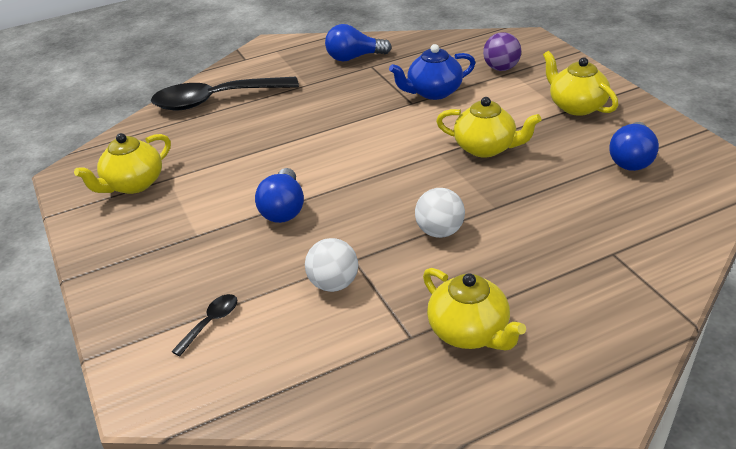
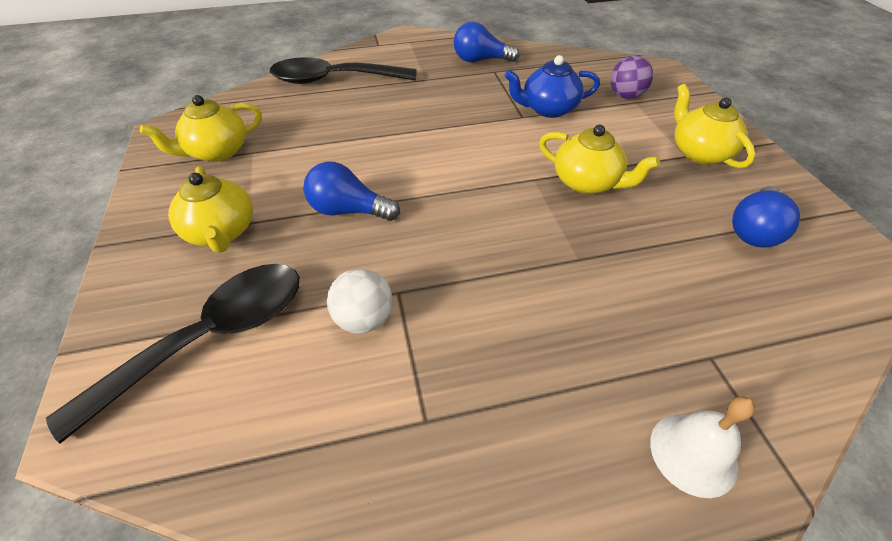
camera: 10 degrees right, 10 degrees up
black spoon [171,294,237,356] -> black spoon [46,264,300,444], size x2.42
blue light bulb [255,168,304,223] -> blue light bulb turned 90 degrees clockwise [304,162,400,221]
white ball [415,188,465,238] -> none
yellow teapot [423,268,526,350] -> yellow teapot moved to [168,166,253,253]
none -> white bell [650,396,756,498]

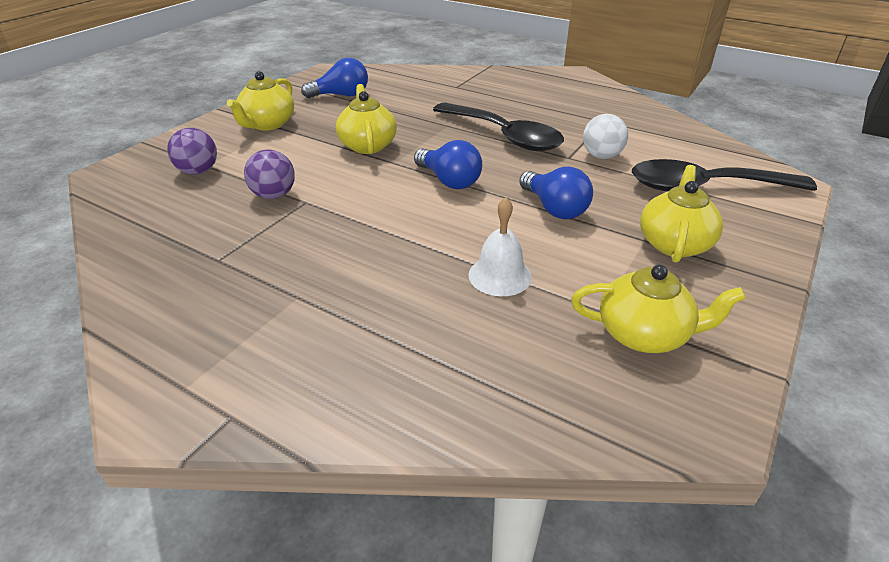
camera: 135 degrees left, 10 degrees down
black spoon [270,57,417,84] -> black spoon moved to [433,103,564,151]
blue light bulb [454,22,520,62] -> blue light bulb moved to [414,140,482,189]
blue teapot [505,55,600,118] -> purple ball [244,150,295,199]
white bell [650,396,756,498] -> white bell moved to [468,197,532,296]

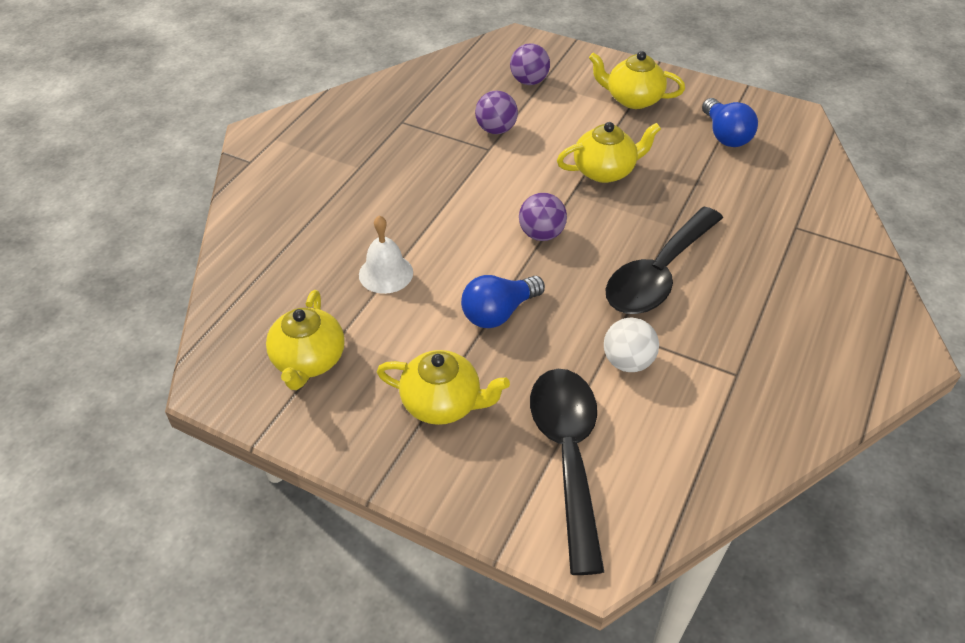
camera: 85 degrees right, 10 degrees up
blue light bulb [414,140,482,189] -> purple ball [519,193,567,241]

